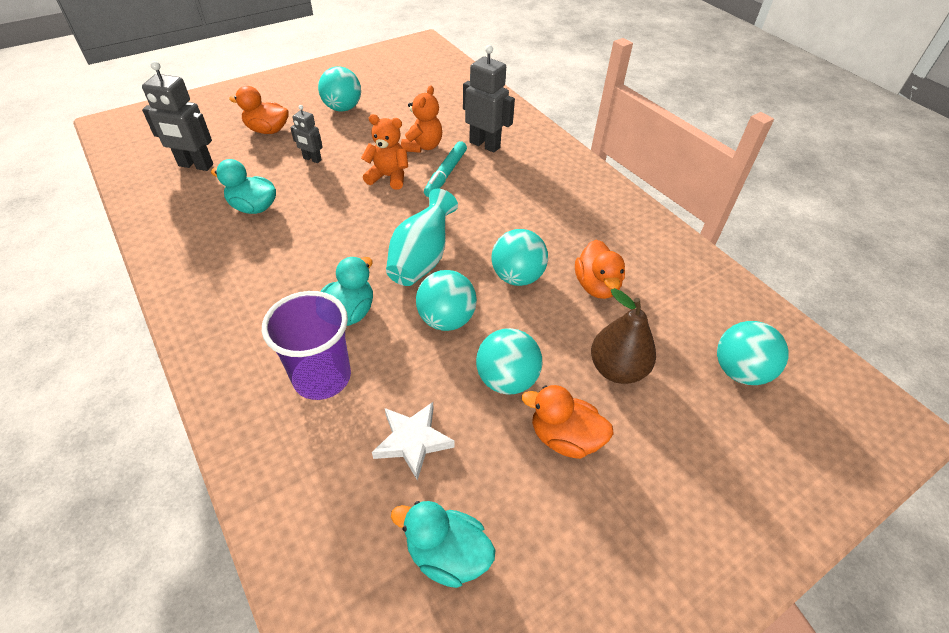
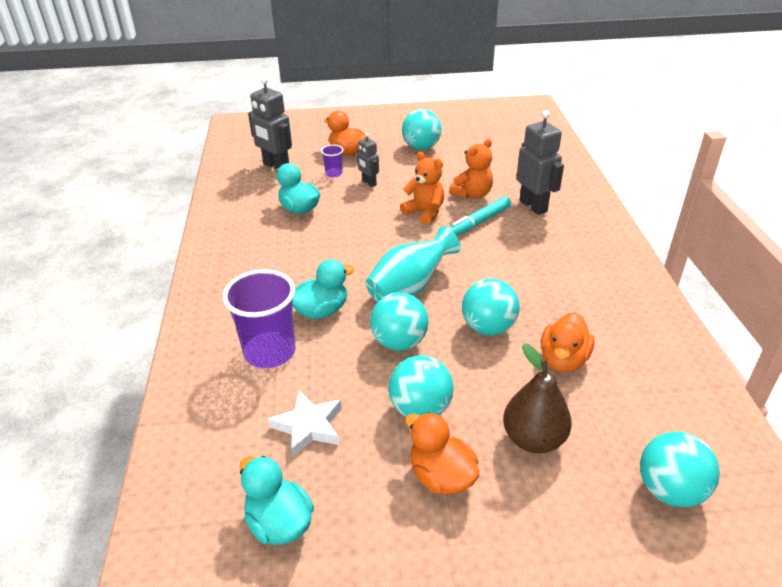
camera: 30 degrees right, 10 degrees down
none -> purple cup [321,145,343,177]

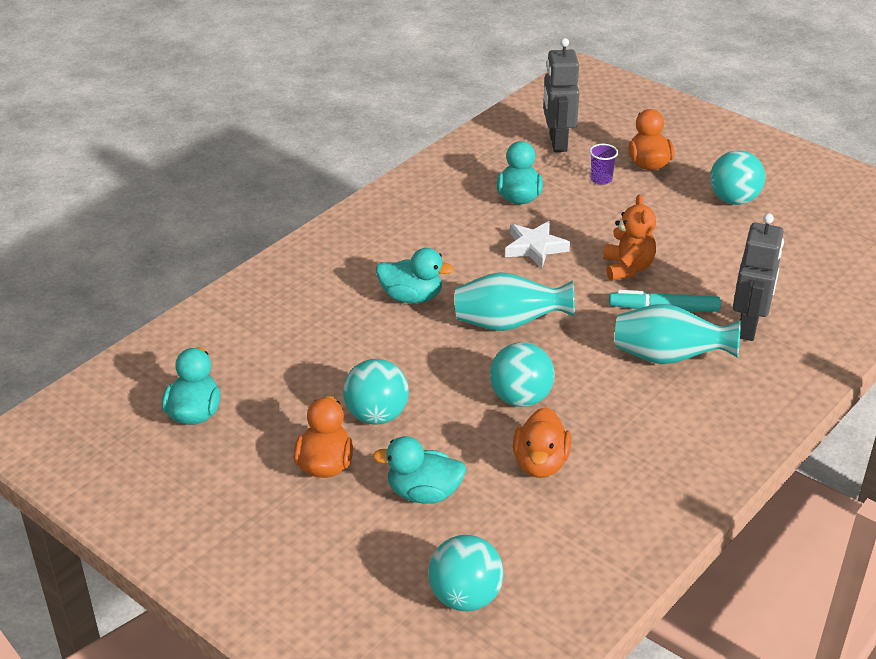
camera: 45 degrees right, 0 degrees up
purple cup [222,269,296,368] -> none
white star [268,390,342,457] -> white star moved to [505,221,570,268]
grey robot [357,133,379,187] -> none
turquoise ball [370,292,428,351] -> none
orange teddy bear [449,139,493,199] -> none
brown pear [503,343,572,453] -> turquoise duck [372,436,466,504]
orange duck [541,312,594,372] -> orange duck turned 60 degrees counterclockwise [513,407,571,478]
none -> turquoise vase [615,304,741,364]

